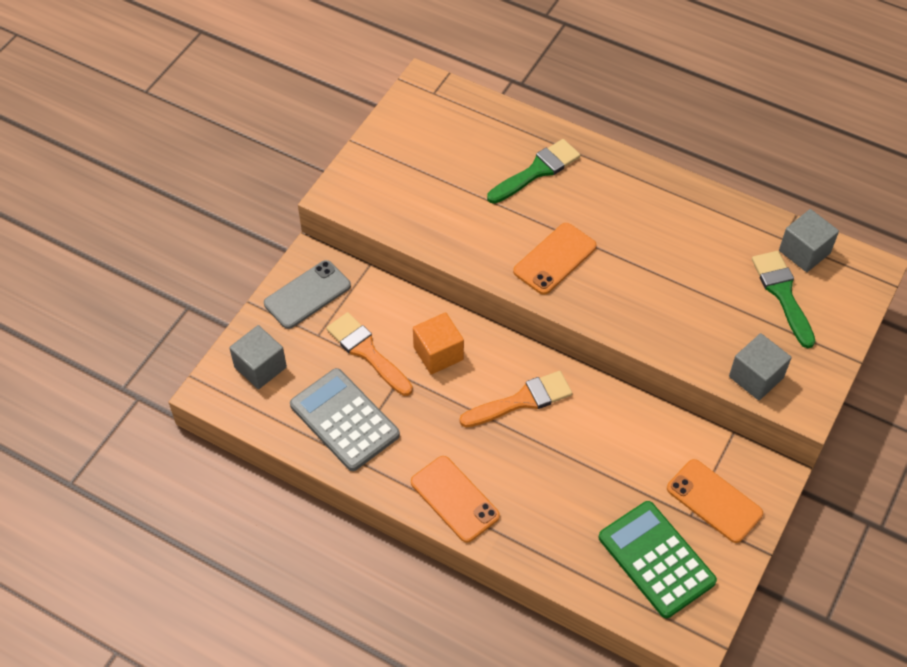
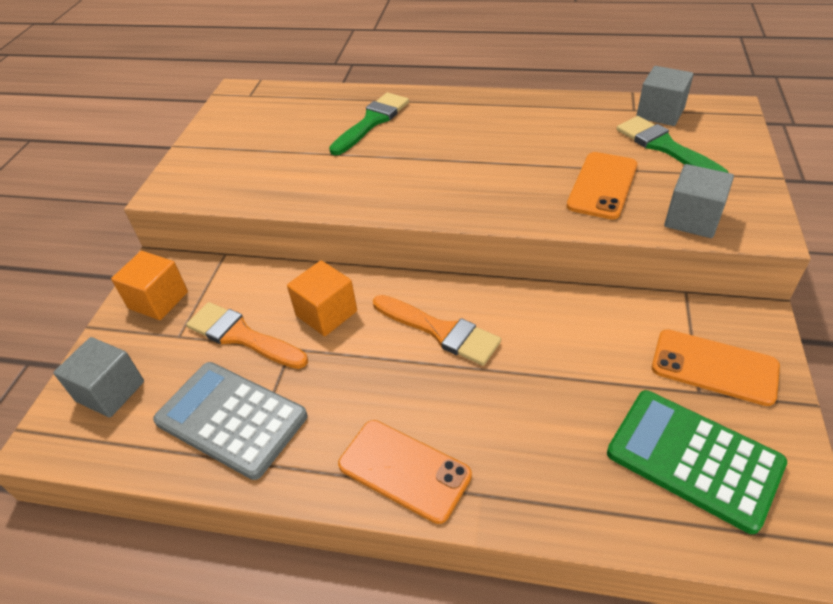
camera: 15 degrees left, 10 degrees down
grey phone [264,260,351,329] -> orange cube [111,251,188,320]
orange brush [459,371,573,427] -> orange brush turned 75 degrees clockwise [373,295,501,366]
orange phone [513,223,597,295] -> orange phone moved to [567,152,637,220]

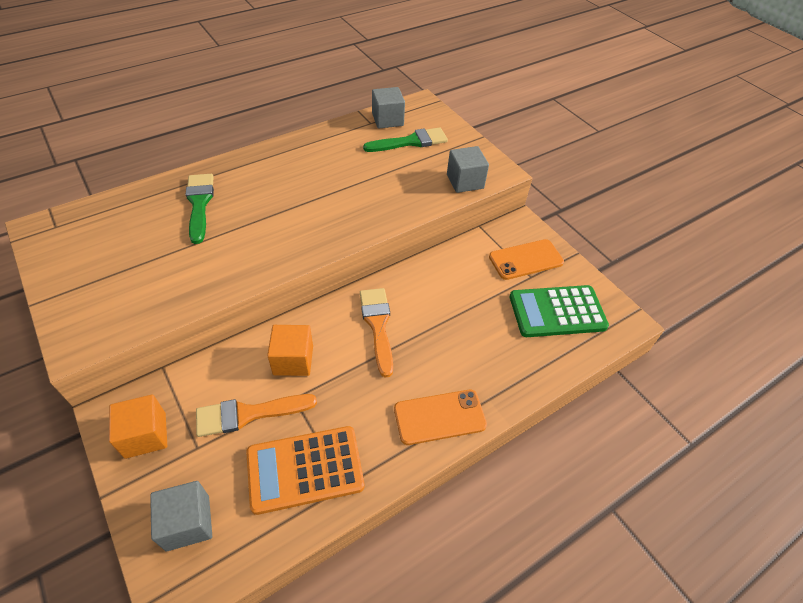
camera: 50 degrees left, 5 degrees up
grey calculator [153,362,307,480] -> orange calculator [246,426,364,515]
orange brush [373,295,501,366] -> orange brush turned 90 degrees counterclockwise [360,288,393,378]
orange phone [567,152,637,220] -> none
green brush [617,116,729,173] -> green brush turned 150 degrees clockwise [363,127,448,152]

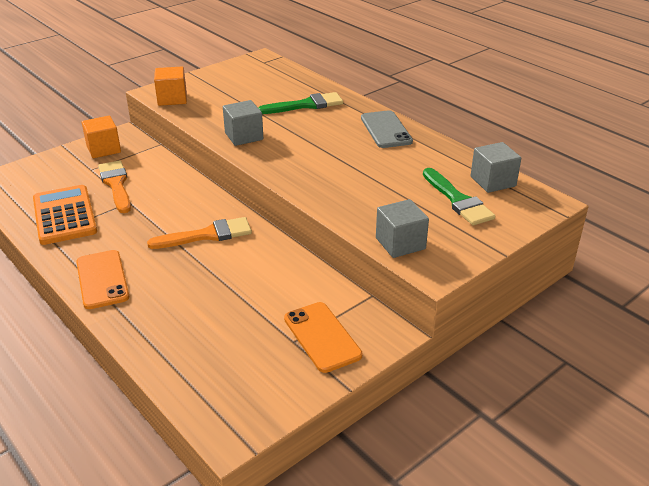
camera: 85 degrees right, 15 degrees down
grey cube [150,481,212,551] -> grey cube moved to [223,100,263,146]
orange cube [267,325,313,376] -> orange cube moved to [154,66,187,106]
green calculator [510,285,609,337] -> none
none -> grey phone [361,110,413,148]

